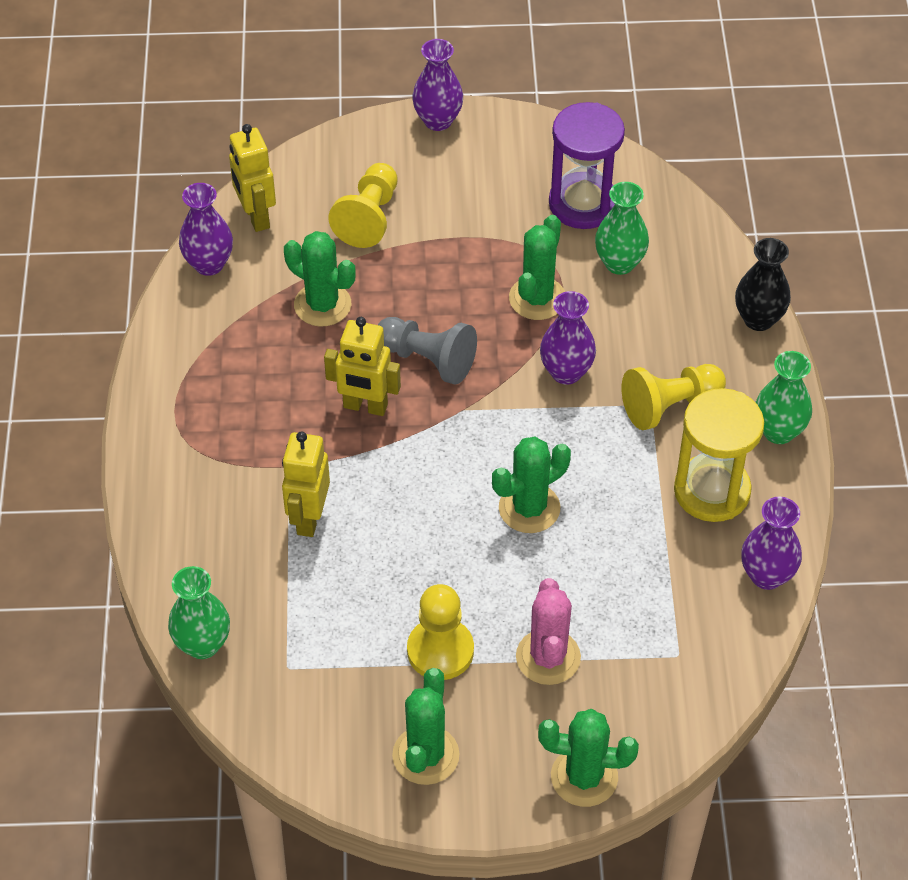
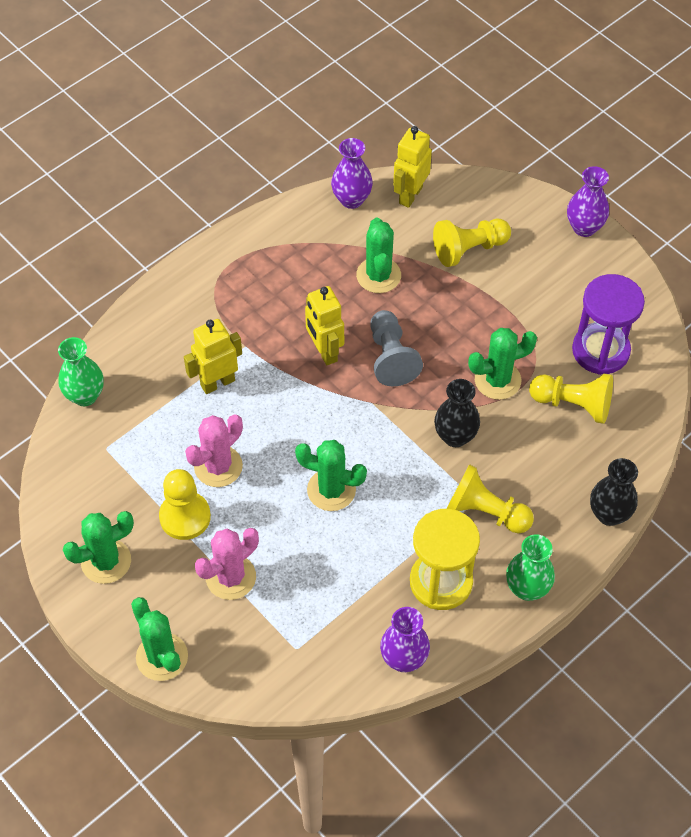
camera: 50 degrees right, 5 degrees up
purple vase [540,291,596,385] -> black vase [434,379,480,447]
green vase [595,182,649,275] -> yellow pawn [529,374,613,424]
none -> pink cactus [185,415,243,487]

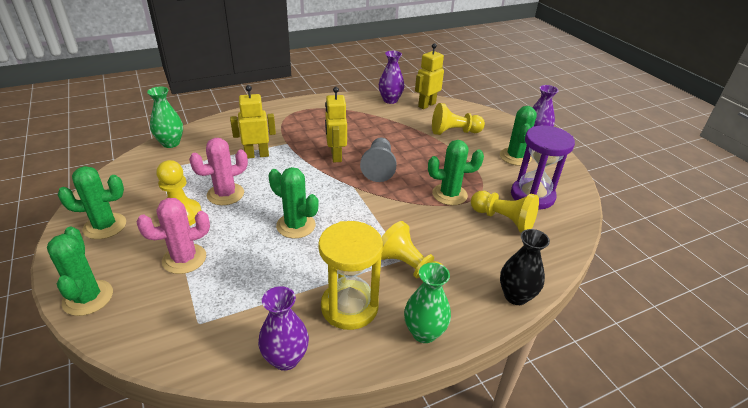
camera: 15 degrees right, 20 degrees down
green cactus [356,218,401,293] -> green cactus moved to [500,106,537,166]
black vase [434,379,480,447] -> none

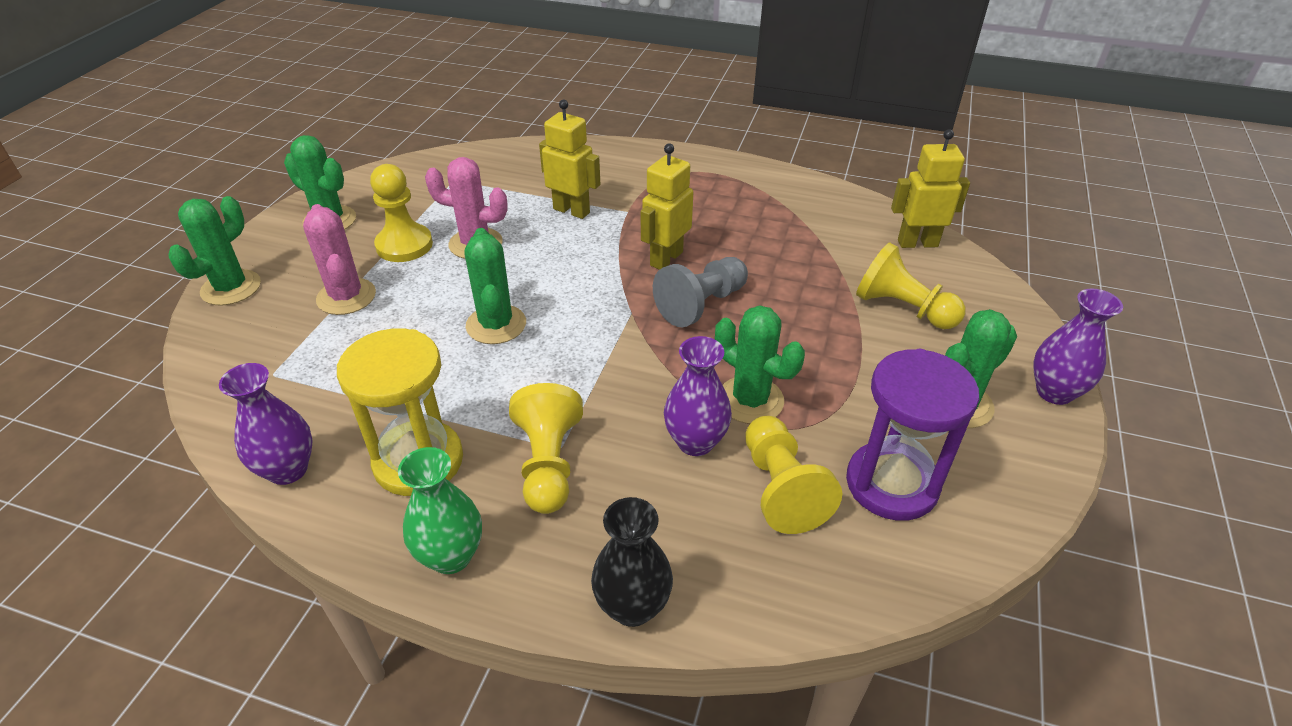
camera: 45 degrees right, 5 degrees up
pink cactus [137,198,210,274] -> pink cactus turned 45 degrees clockwise [303,204,376,315]
green vase [147,87,183,148] -> none
purple vase [379,51,404,104] -> purple vase moved to [664,336,732,456]

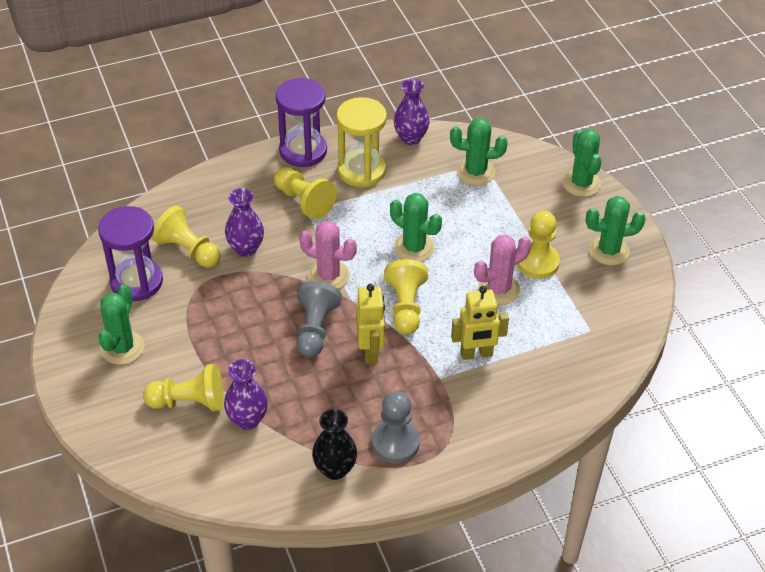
camera: 140 degrees right, 5 degrees up
pink cactus [303,204,376,315] -> pink cactus moved to [299,221,357,289]
green vase [398,447,482,574] -> purple hourglass [276,78,327,167]
black vase [591,497,673,627] -> black vase moved to [312,409,357,480]
green cactus [715,305,805,424] -> green cactus moved to [450,118,508,185]
yellow robot [891,129,970,248] -> none
purple vase [1033,289,1123,405] -> purple vase moved to [224,359,268,430]
none -> grey pawn [372,391,420,463]
none -> yellow pawn [384,259,428,334]

